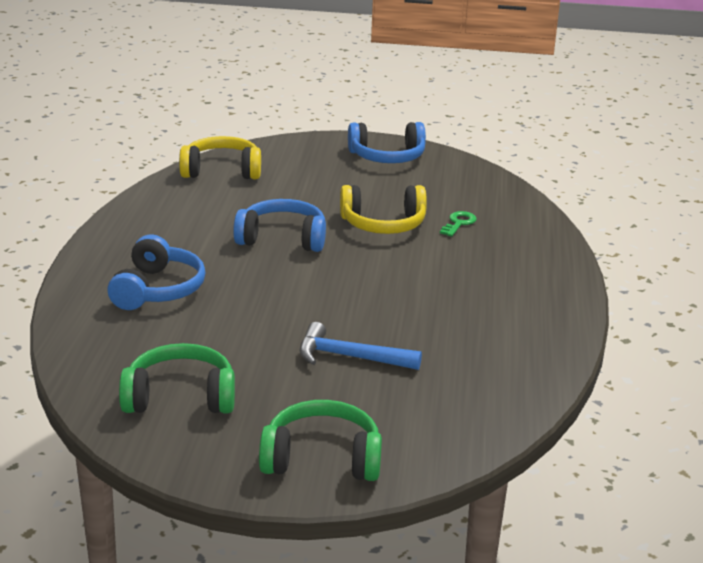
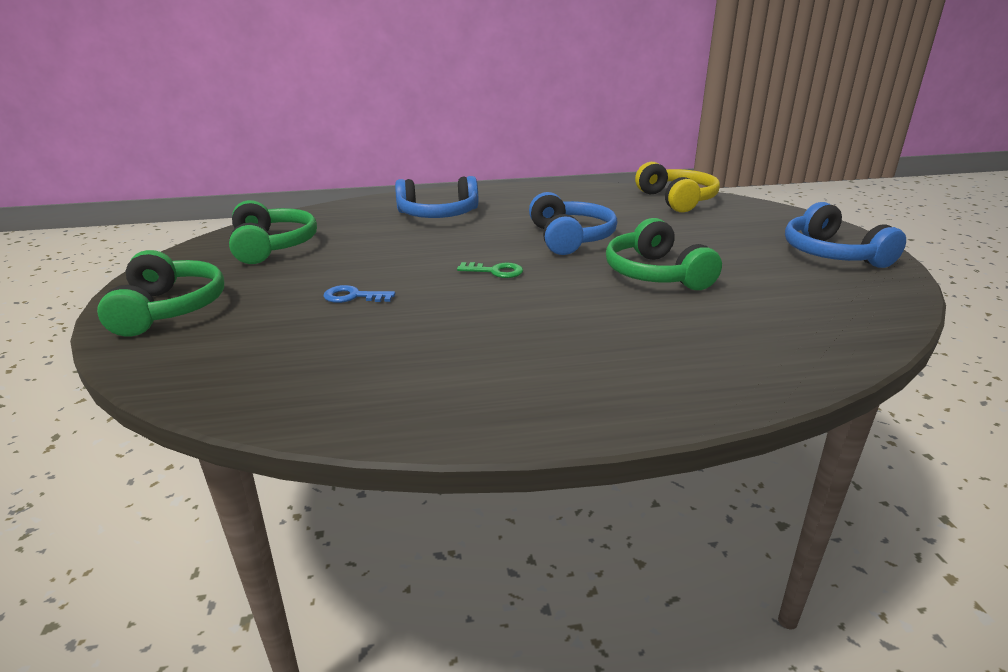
camera: 75 degrees right, 0 degrees up
blue hammer [300,322,422,370] -> blue key [323,285,395,303]
yellow headphones [340,185,427,234] -> green headphones [606,218,722,290]
green key [440,211,477,237] -> green key moved to [457,262,523,278]

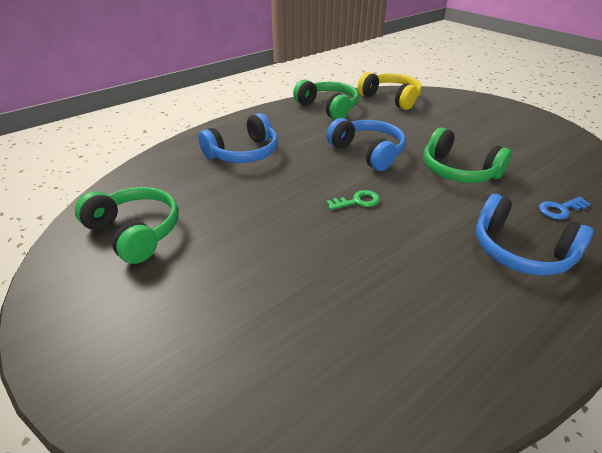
camera: 30 degrees left, 10 degrees up
green headphones [97,250,224,337] -> green headphones moved to [293,80,359,120]
blue key [323,285,395,303] -> blue key moved to [539,197,591,220]
blue headphones [785,202,906,268] -> blue headphones moved to [476,194,593,276]

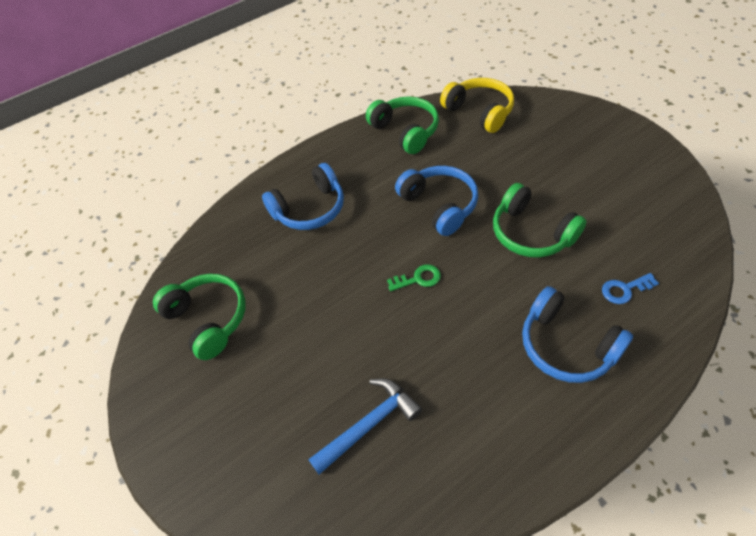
camera: 10 degrees right, 15 degrees up
none -> blue hammer [308,378,422,475]

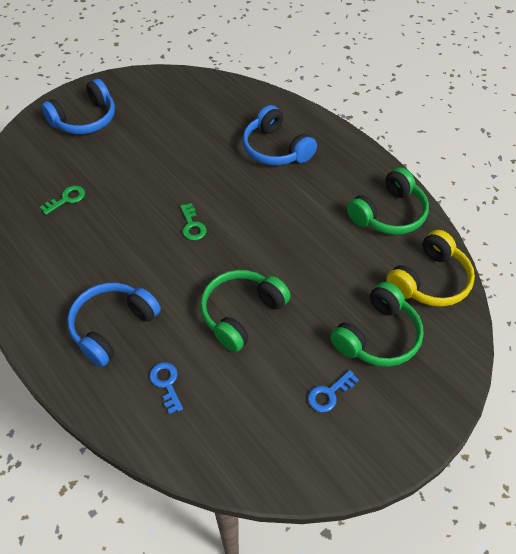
camera: 80 degrees right, 0 degrees up
green headphones [153,274,246,360] -> green headphones moved to [330,282,424,367]
blue hammer [308,378,422,475] -> green key [40,185,85,215]
blue headphones [395,166,478,236] -> blue headphones moved to [41,79,115,134]
none -> blue key [308,370,359,412]

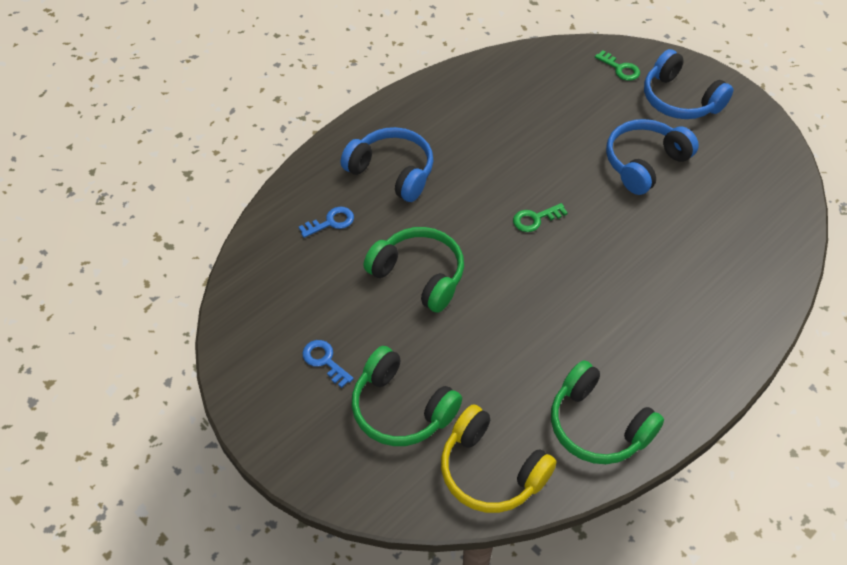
camera: 85 degrees right, 0 degrees up
green key [40,185,85,215] -> green key moved to [595,50,640,81]
blue headphones [243,105,317,165] -> blue headphones moved to [606,119,699,195]

